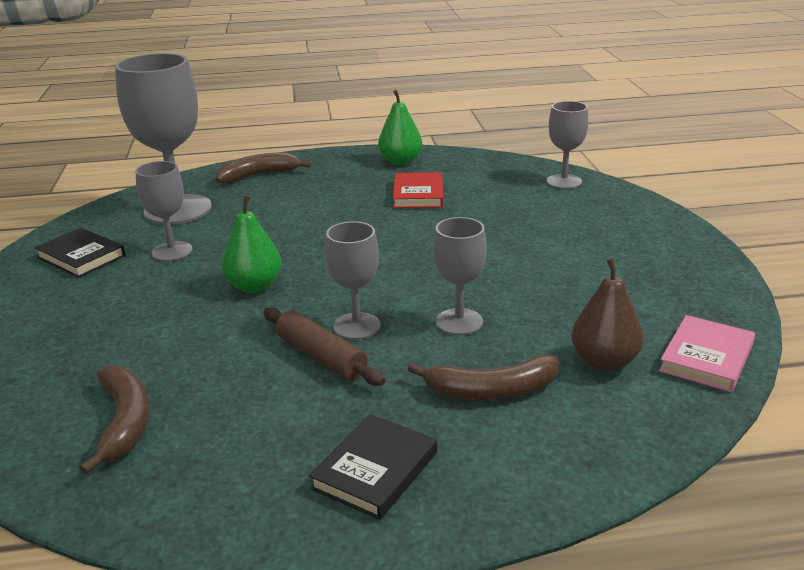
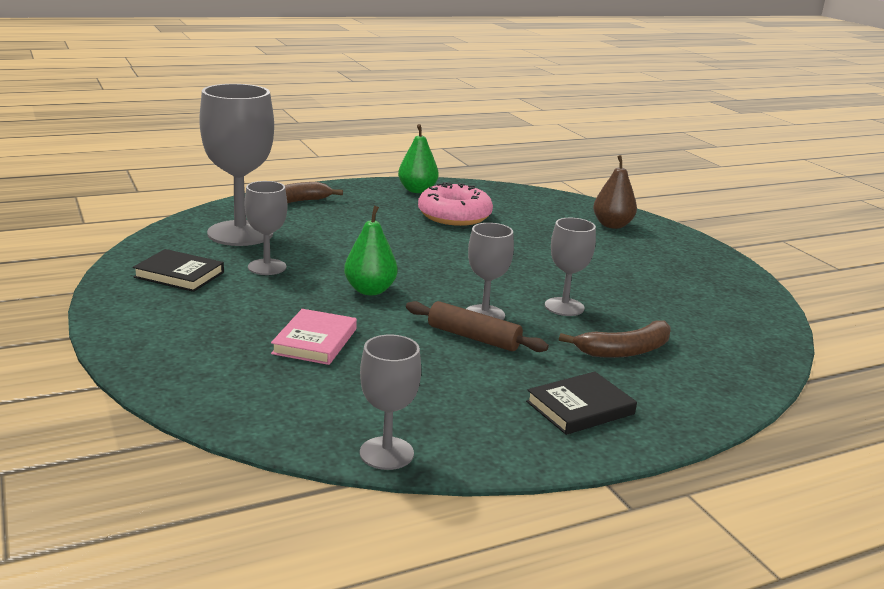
camera: 20 degrees left, 5 degrees down
brown banana [79,365,150,474] -> none
black book [309,414,437,520] -> black book turned 45 degrees clockwise [526,371,637,435]
red book [393,172,443,208] -> pink donut [418,182,493,226]
grey goblet [547,101,588,189] -> grey goblet moved to [360,335,421,470]
brown pear [571,258,643,371] -> brown pear moved to [593,155,637,229]
pink book [659,315,755,392] -> pink book moved to [271,309,357,365]

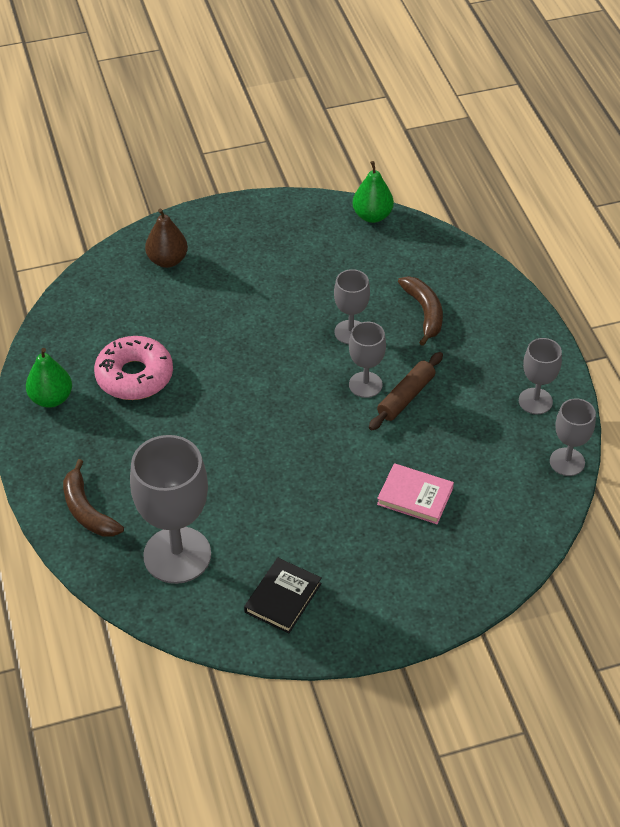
camera: 80 degrees left, 25 degrees up
grey goblet [245,181,287,275] -> grey goblet moved to [519,338,562,414]
green pear [344,206,398,295] -> green pear moved to [353,161,394,223]
black book [526,371,637,435] -> none

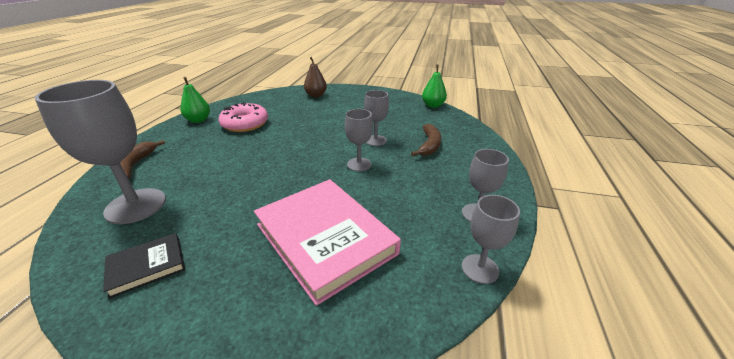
camera: 30 degrees right, 15 degrees down
brown rolling pin [369,352,443,431] -> none
pink book [377,463,454,524] -> pink book [254,179,401,306], size x2.07

